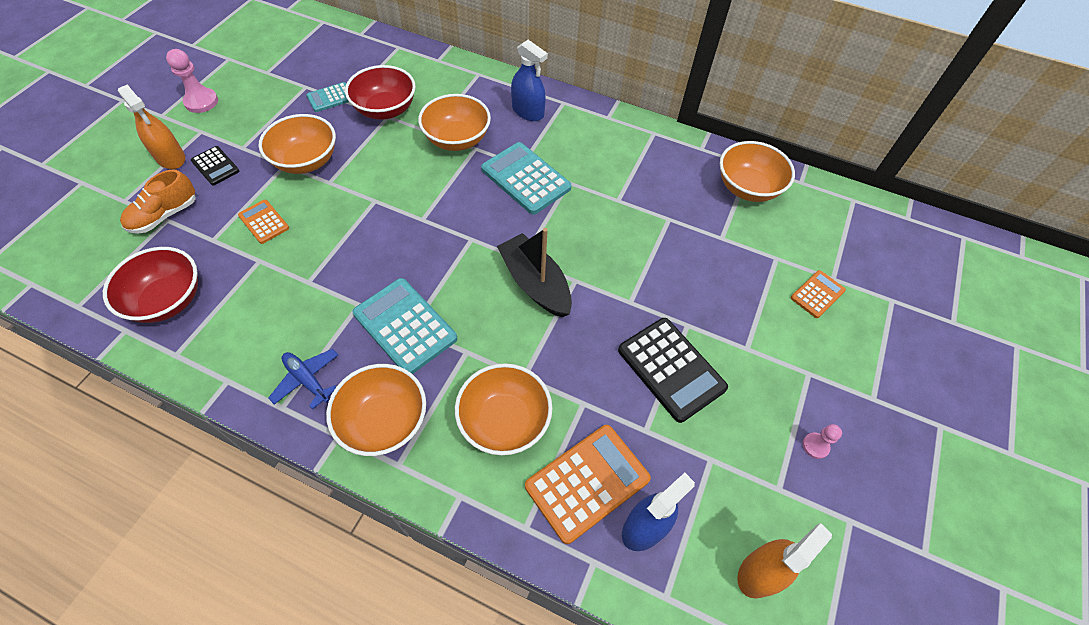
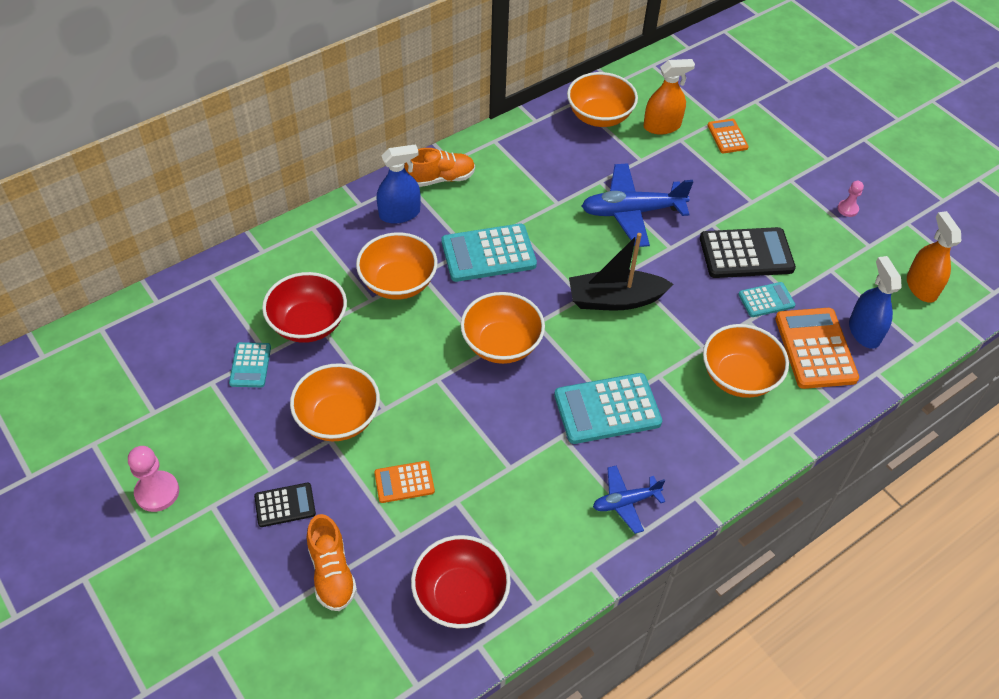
camera: 60 degrees left, 5 degrees down
orange spray bottle [118,84,185,169] -> orange spray bottle moved to [643,59,695,134]
orange bowl [326,364,426,456] -> orange bowl moved to [460,292,545,364]
none -> orange shoe [404,148,475,187]
none -> blue plane [582,163,693,247]
none -> turquoise calculator [738,282,795,317]

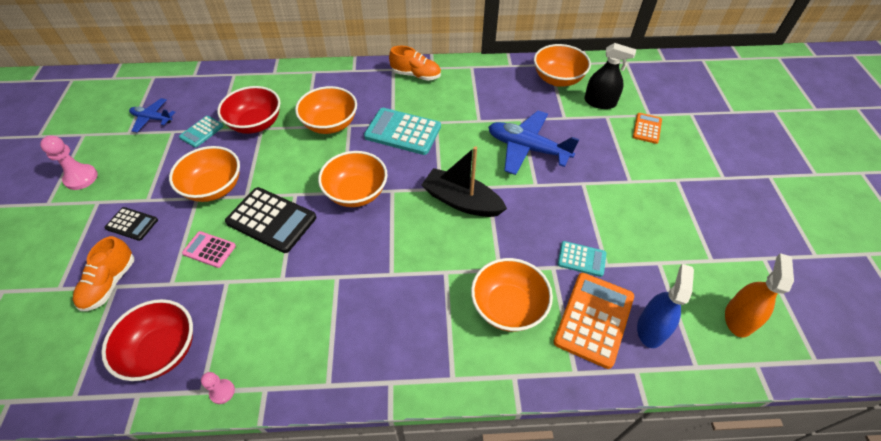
camera: 35 degrees right, 0 degrees up
orange calculator [374,461,435,503] -> pink calculator [182,231,236,268]
blue spray bottle [377,144,421,224] -> none
turquoise calculator [554,373,662,444] -> none
blue plane [593,465,665,534] -> blue plane moved to [129,98,175,132]
orange spray bottle [643,59,695,134] -> black spray bottle [584,43,636,109]
black calculator [700,227,796,278] -> black calculator moved to [225,187,316,253]
pink pawn [838,181,864,217] -> pink pawn moved to [201,372,235,404]

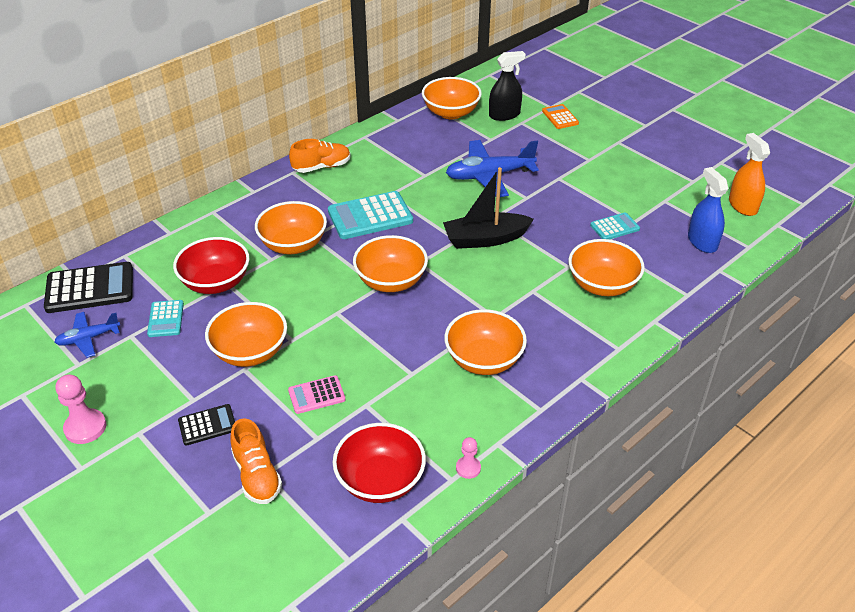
camera: 40 degrees left, 10 degrees down
black calculator [225,187,316,253] -> black calculator moved to [44,262,133,313]
orange calculator [553,273,634,369] -> none
none -> orange bowl [444,309,527,375]

